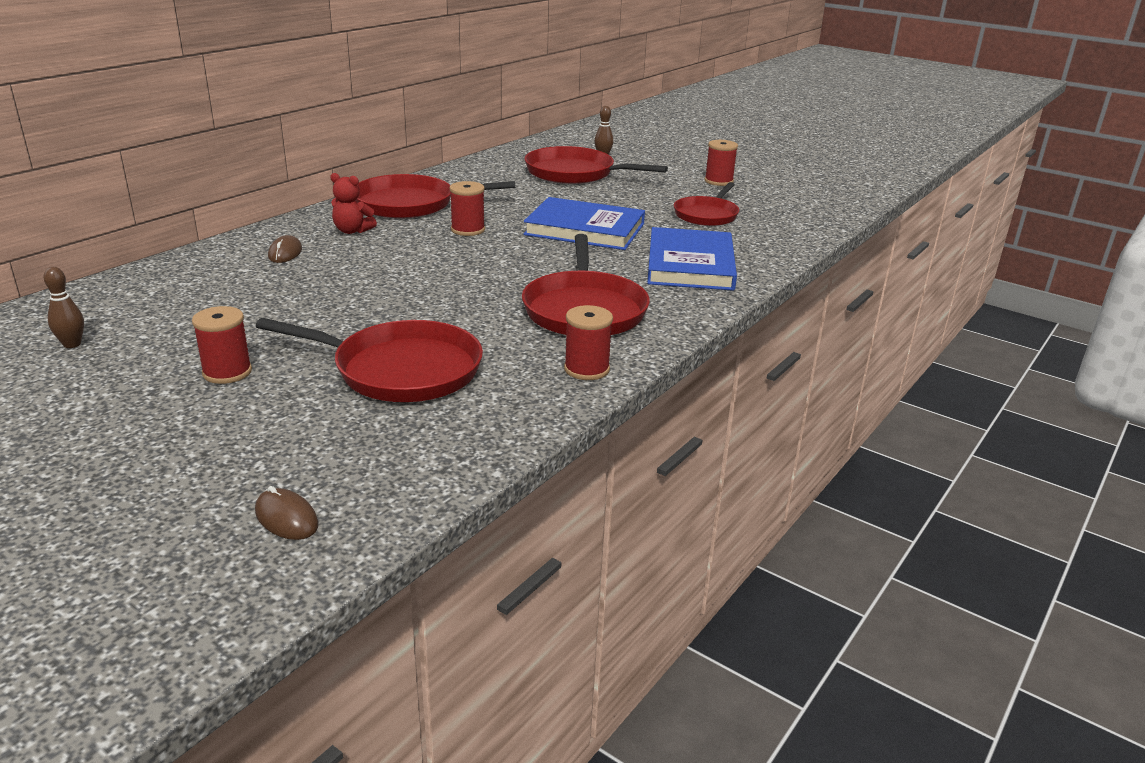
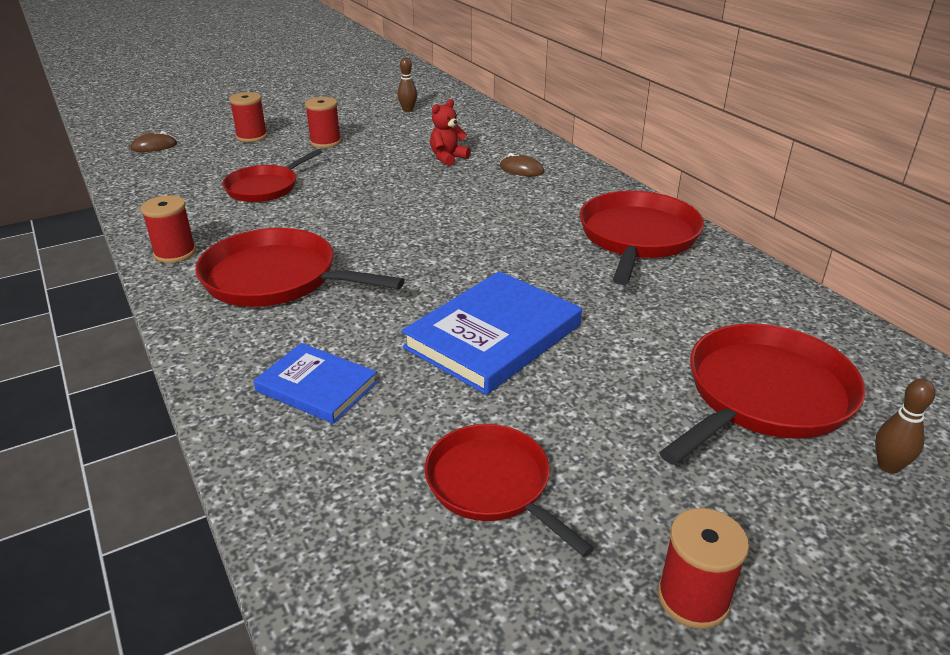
camera: 115 degrees right, 5 degrees up
red pan [256,318,483,402] -> red pan [222,149,322,202], size x0.66
red teddy bear [330,173,377,234] -> red teddy bear moved to [430,99,471,166]
red spool [449,181,485,236] -> red spool moved to [229,92,268,142]
blue book [647,227,737,291] -> blue book [254,343,378,424], size x0.60

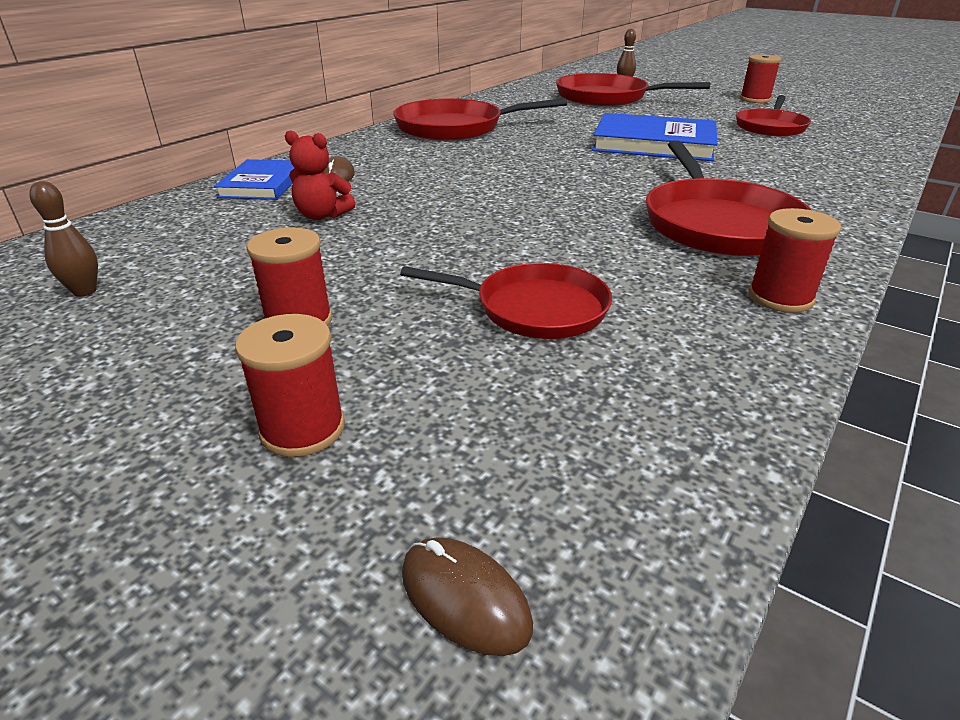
camera: 115 degrees left, 0 degrees up
blue book [254,343,378,424] -> blue book moved to [214,159,295,200]

